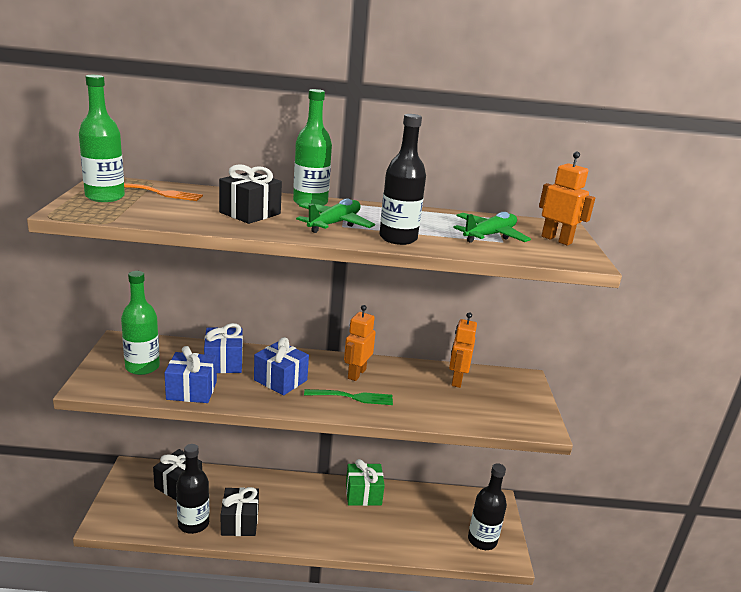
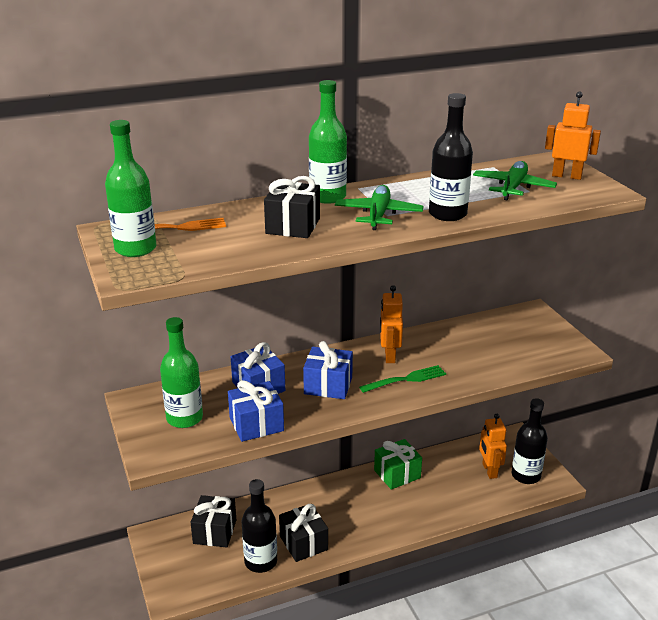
camera: 20 degrees left, 5 degrees up
orange robot [449,312,477,388] -> orange robot moved to [479,414,507,479]

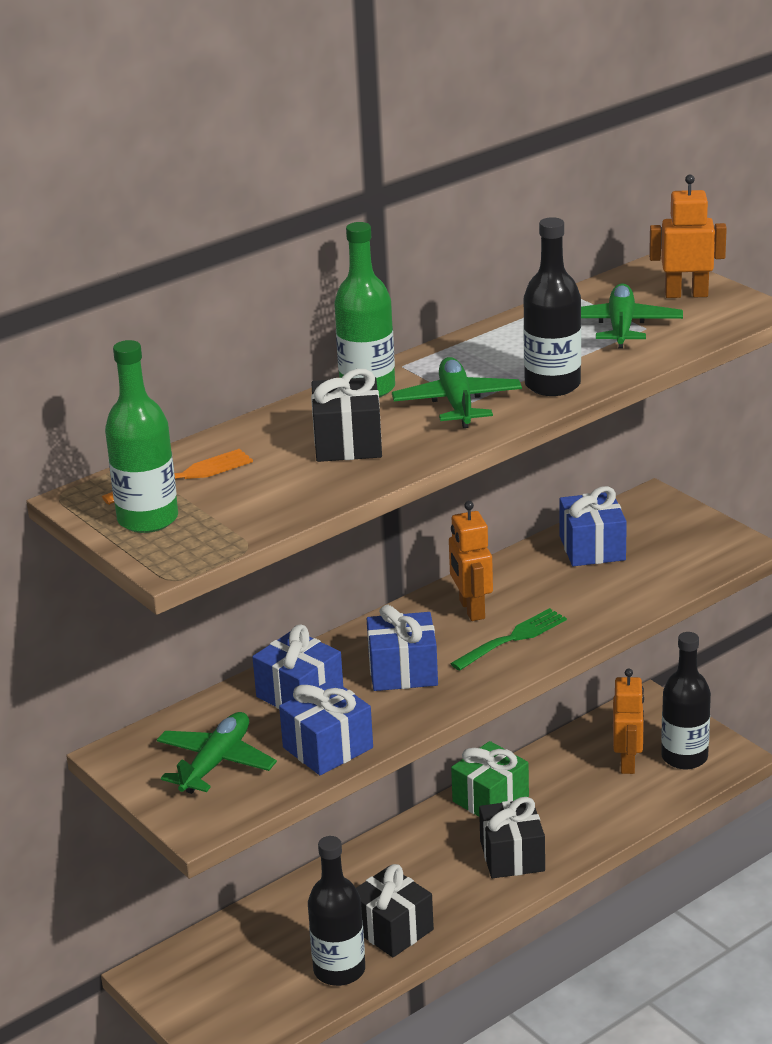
camera: 15 degrees left, 0 degrees up
green bottle [160,317,203,428] -> green plane [157,712,277,794]
black gift [190,495,236,548] -> black gift moved to [479,797,545,878]
orange robot [479,414,507,479] -> orange robot turned 150 degrees counterclockwise [613,669,644,774]
none -> blue gift [559,486,627,566]

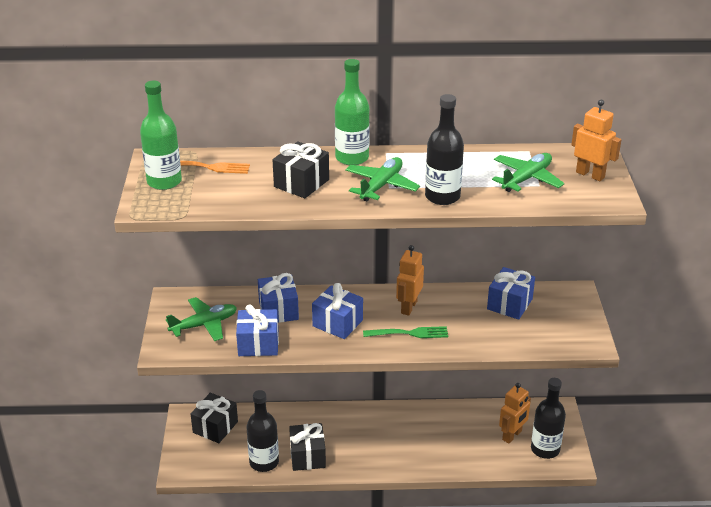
camera: 35 degrees right, 5 degrees up
green gift [451,741,529,817] -> none
black gift [479,797,545,878] -> black gift moved to [191,393,238,443]

